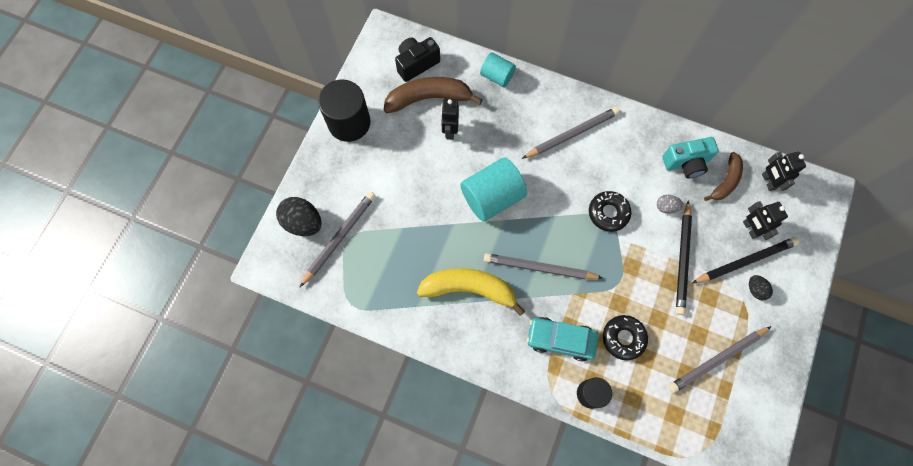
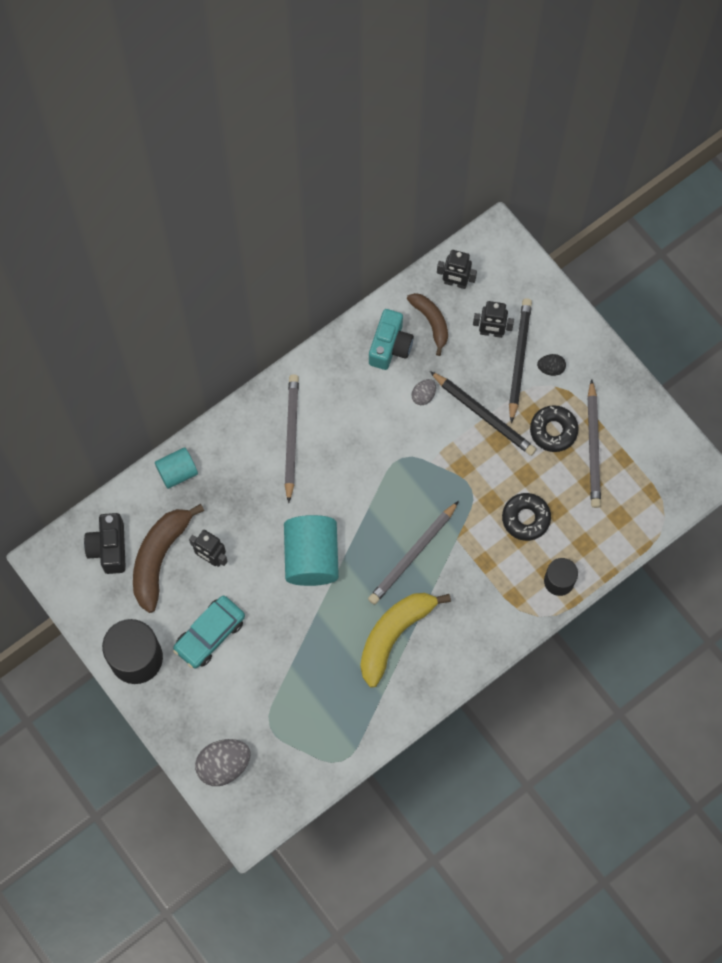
camera: 60 degrees left, 0 degrees up
black egg [276,197,322,236] -> grey egg [195,739,251,786]
grey pencil [300,192,375,287] -> none
turquoise car [527,317,599,361] -> turquoise car moved to [173,596,245,669]
black donut [589,191,631,232] -> black donut moved to [530,405,579,452]

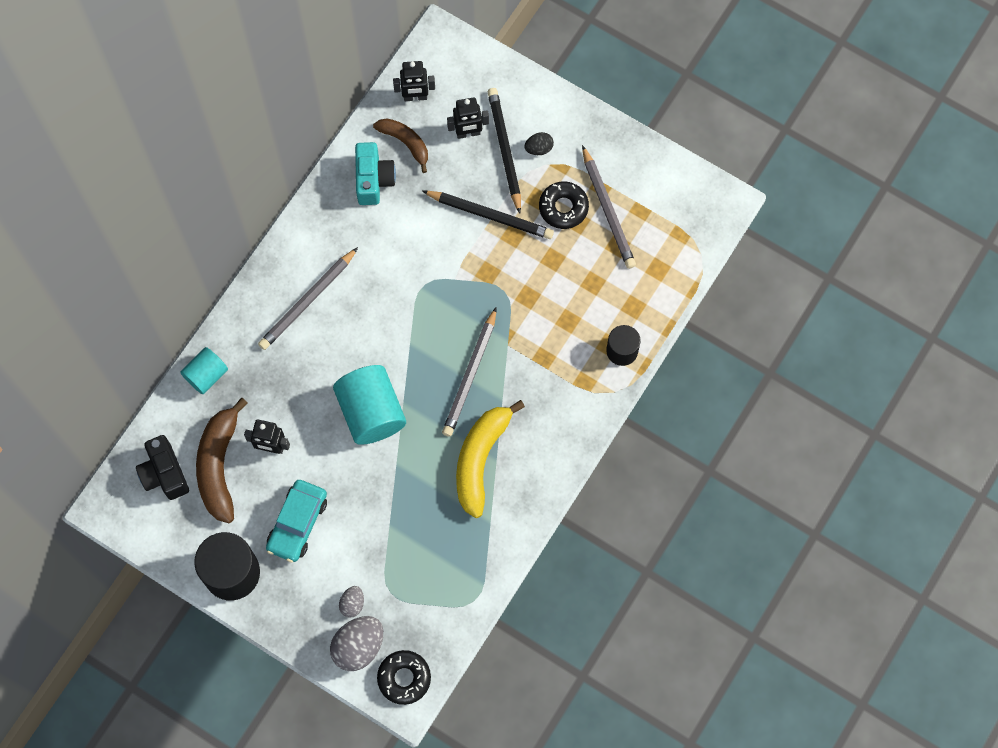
camera: 20 degrees left, 0 degrees up
grey pencil [285,374,299,503] -> grey pencil turned 120 degrees counterclockwise [258,247,358,350]
grey egg [411,379,436,405] -> grey egg moved to [339,586,364,618]
black donut [502,493,551,541] -> black donut moved to [377,650,431,705]

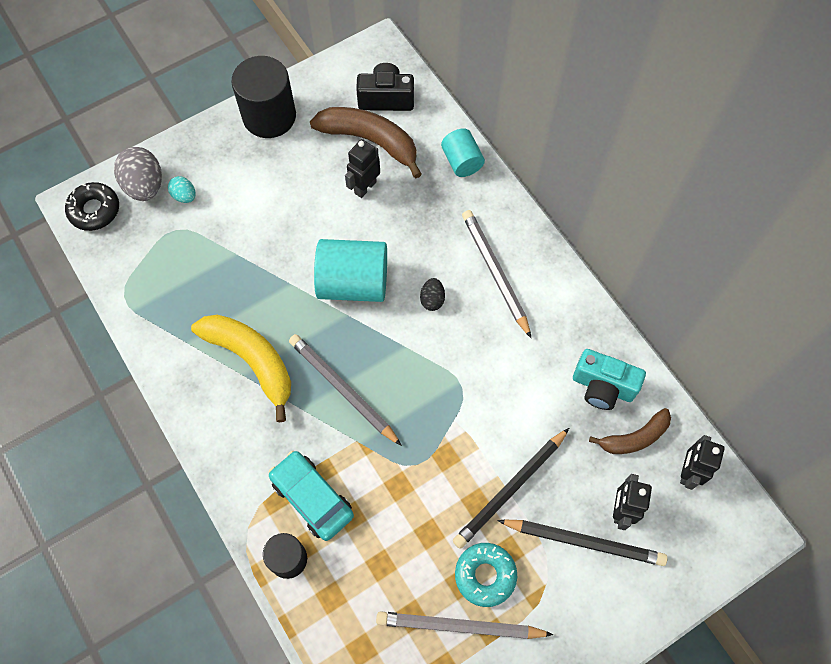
camera: 115 degrees right, 5 degrees down
turquoise car [266,480,327,562] -> turquoise car moved to [269,451,354,541]
grey egg [339,586,364,618] -> turquoise egg [168,176,196,203]
black egg [524,132,554,155] -> black egg moved to [420,278,445,311]
black donut [539,181,589,229] -> turquoise donut [455,543,517,607]

